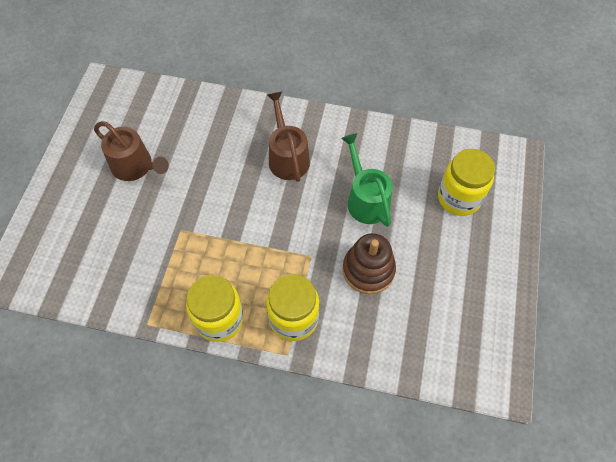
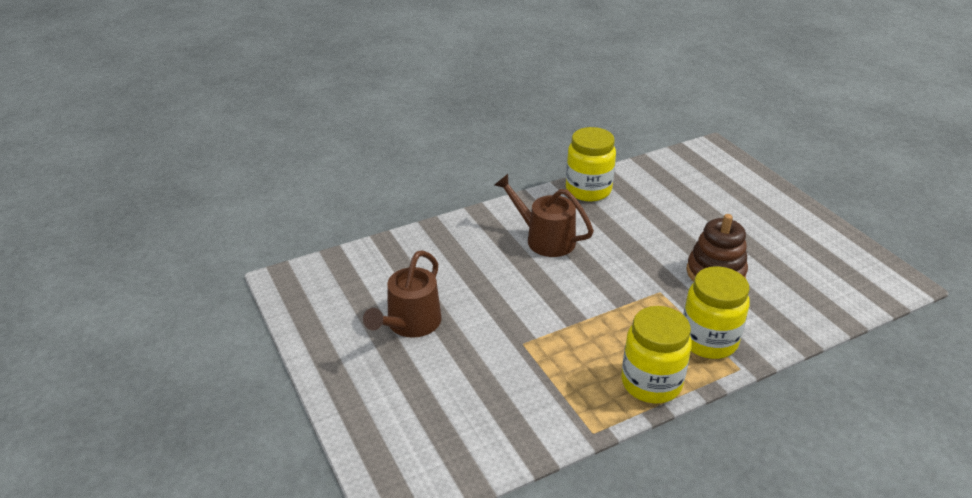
camera: 40 degrees left, 25 degrees down
brown watering can [94,121,169,181] -> brown watering can turned 120 degrees clockwise [363,250,442,338]
green watering can [341,133,393,227] -> none
yellow jar [438,149,495,216] -> yellow jar moved to [566,127,616,202]

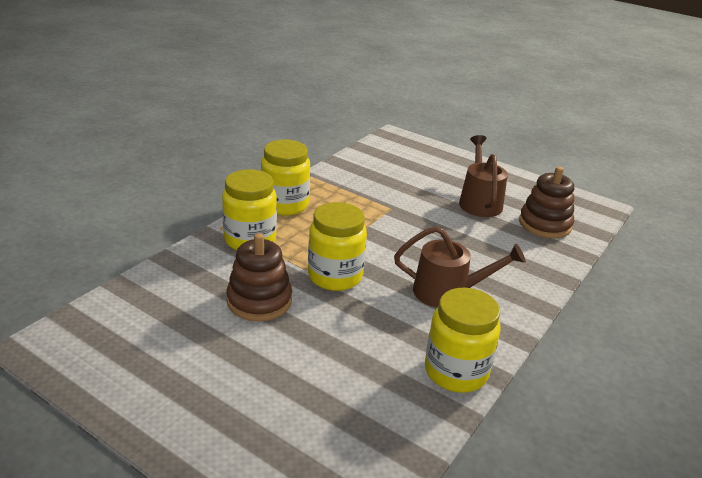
camera: 150 degrees right, 5 degrees down
none -> yellow jar [308,202,367,291]
none -> brown stacking toy [519,167,574,239]

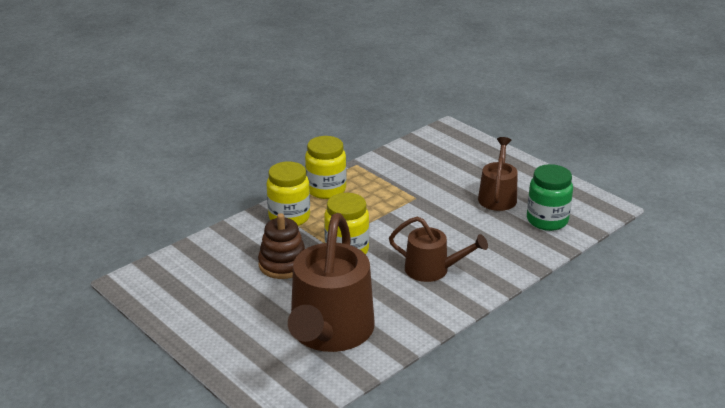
camera: 15 degrees right, 0 degrees up
yellow jar [425,288,501,393] -> none
brown stacking toy [519,167,574,239] -> green jar [527,164,573,231]
none -> brown watering can [288,213,375,352]

